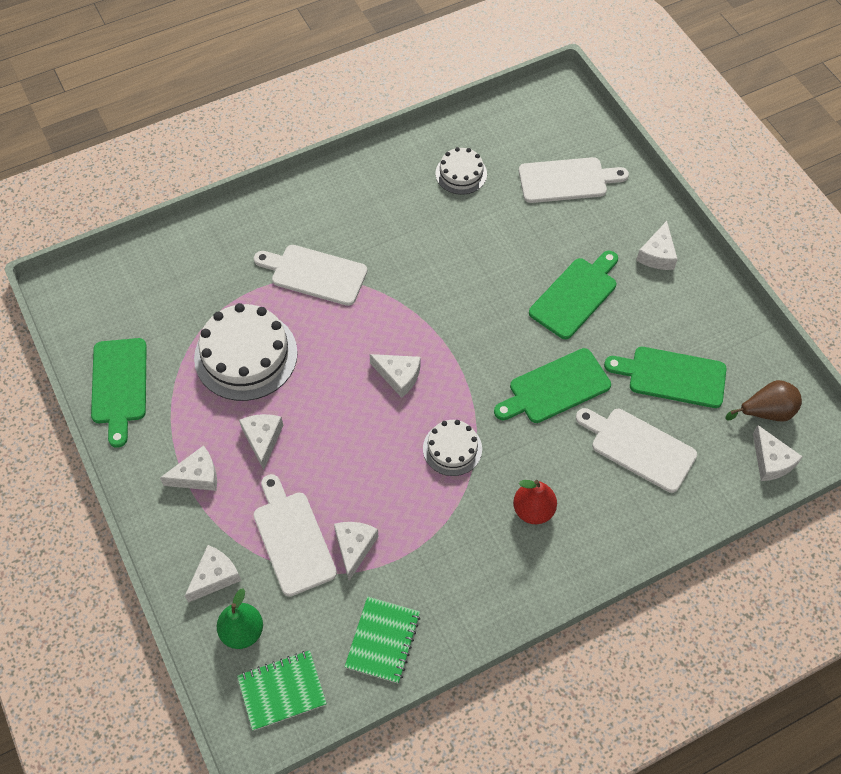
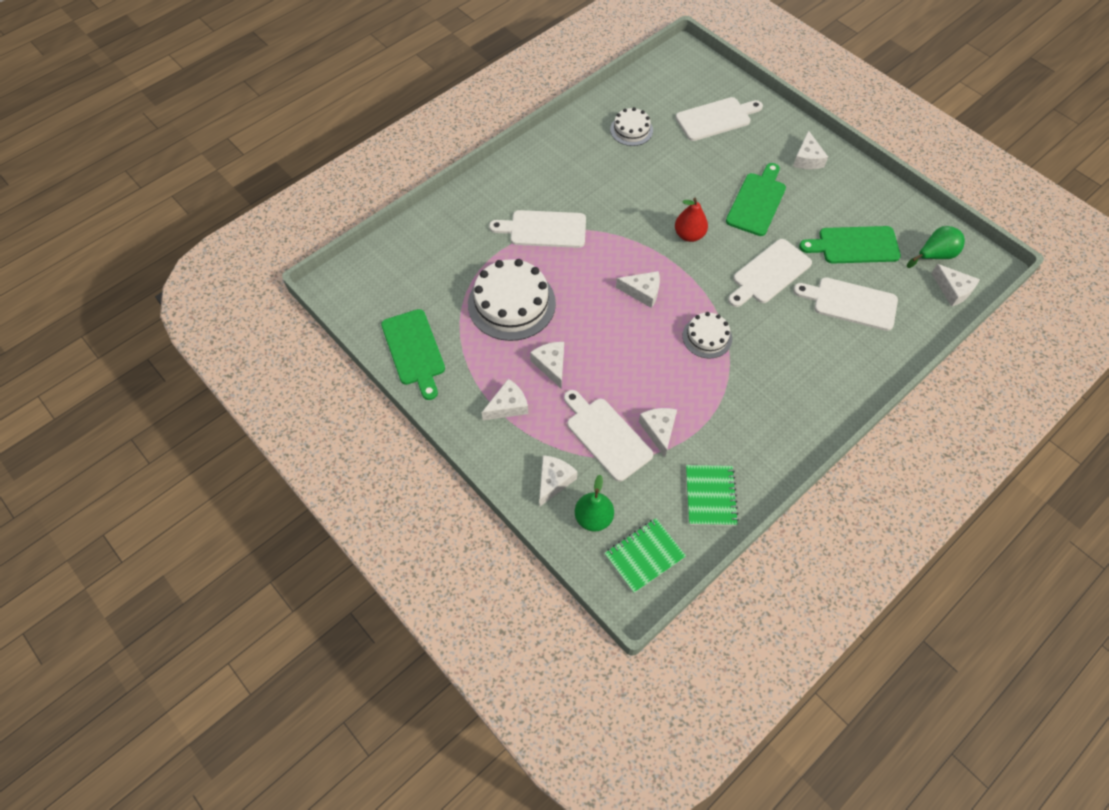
camera: 15 degrees left, 0 degrees up
green cutting board [494,348,611,423] -> white cutting board [728,239,812,307]
red pear [513,480,557,524] -> red pear moved to [675,198,708,242]
brown pear [725,380,802,422] -> green pear [907,226,965,268]

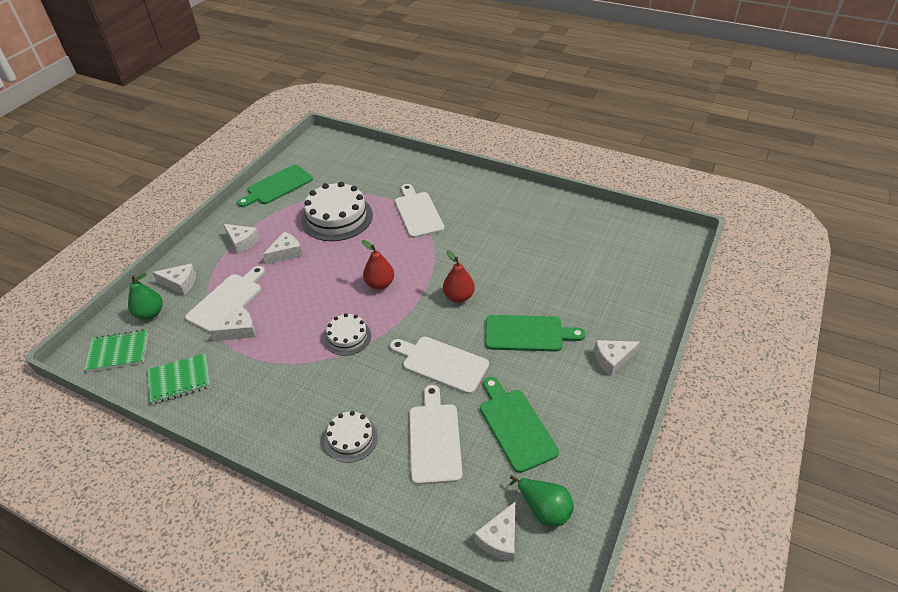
camera: 70 degrees right, 15 degrees down
green notebook [604,518,686,593] -> green notebook turned 45 degrees counterclockwise [85,329,148,372]
white cake [610,107,653,146] -> white cake moved to [324,411,378,463]
white cheese [616,271,660,308] -> red pear [362,240,394,290]
white cutting board [676,97,763,141] -> none

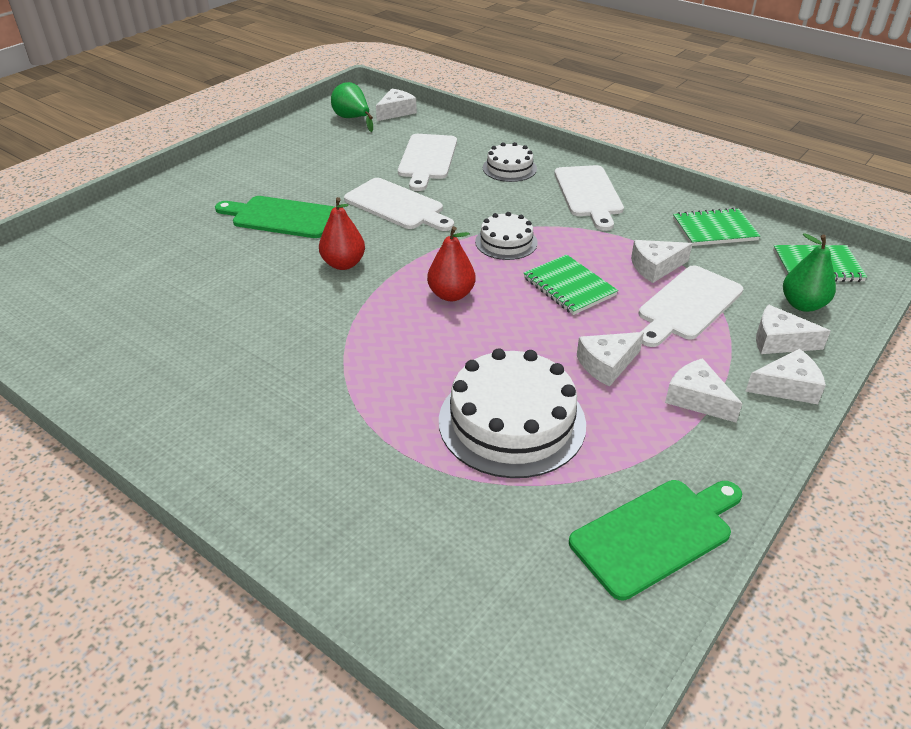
camera: 170 degrees left, 5 degrees down
white cutting board [395,184,445,238] -> white cutting board moved to [554,165,624,231]
green cutting board [480,377,559,473] -> none
white cheese [594,340,640,376] -> white cheese moved to [745,349,826,404]
none -> green notebook [523,254,618,315]

